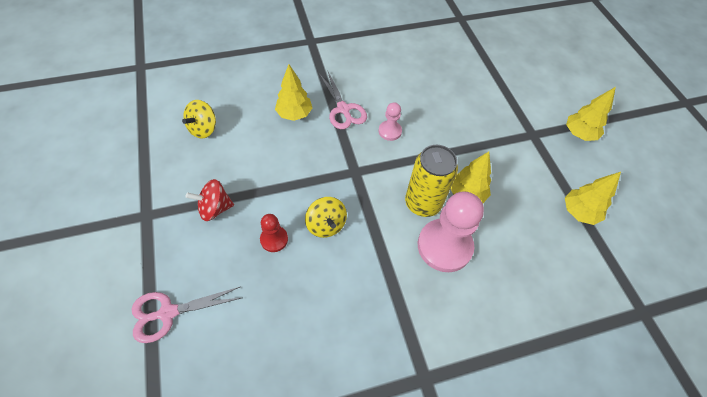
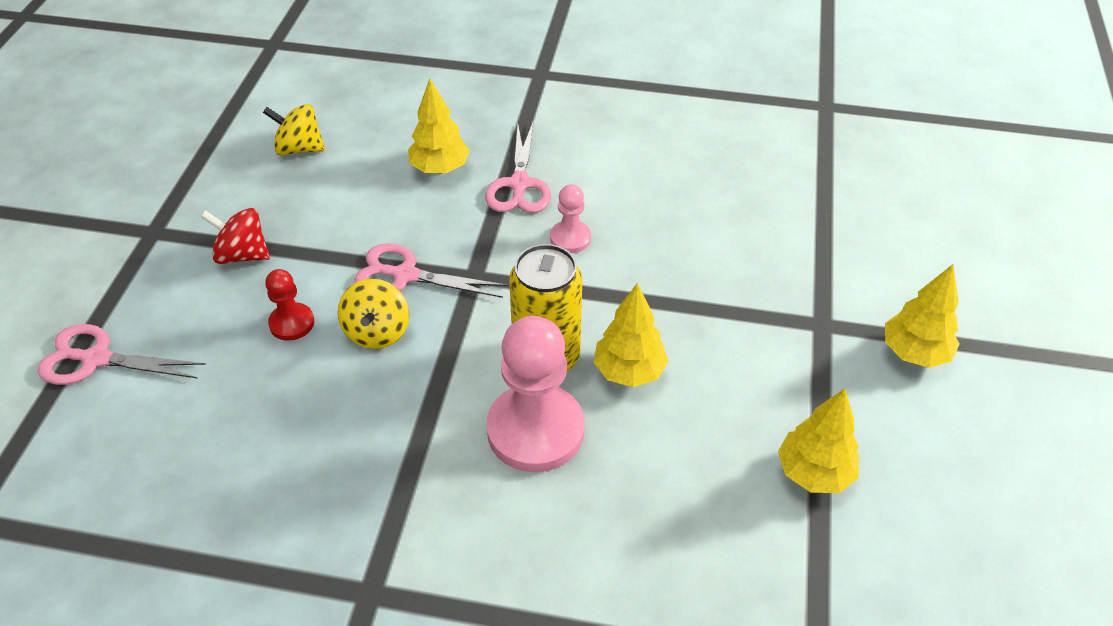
camera: 30 degrees right, 10 degrees down
yellow spinning top [182,100,216,139] -> yellow spinning top turned 45 degrees clockwise [263,104,325,155]
none -> pink scissors [354,243,508,298]

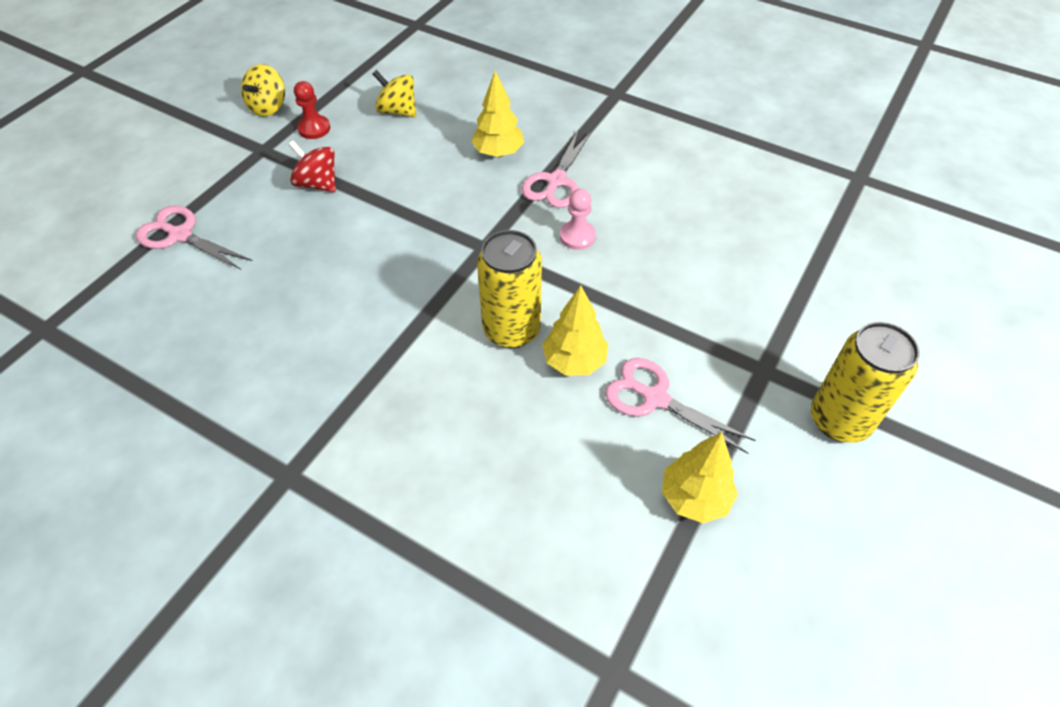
camera: 20 degrees right, 5 degrees up
red pawn [265,269,314,341] -> red pawn moved to [294,81,330,139]
yellow spinning top [338,279,409,349] -> yellow spinning top moved to [241,64,285,117]
pink scissors [354,243,508,298] -> pink scissors moved to [605,358,755,454]
pink pawn [486,316,585,472] -> none
yellow tree [885,264,960,368] -> yellow can [811,322,920,443]

